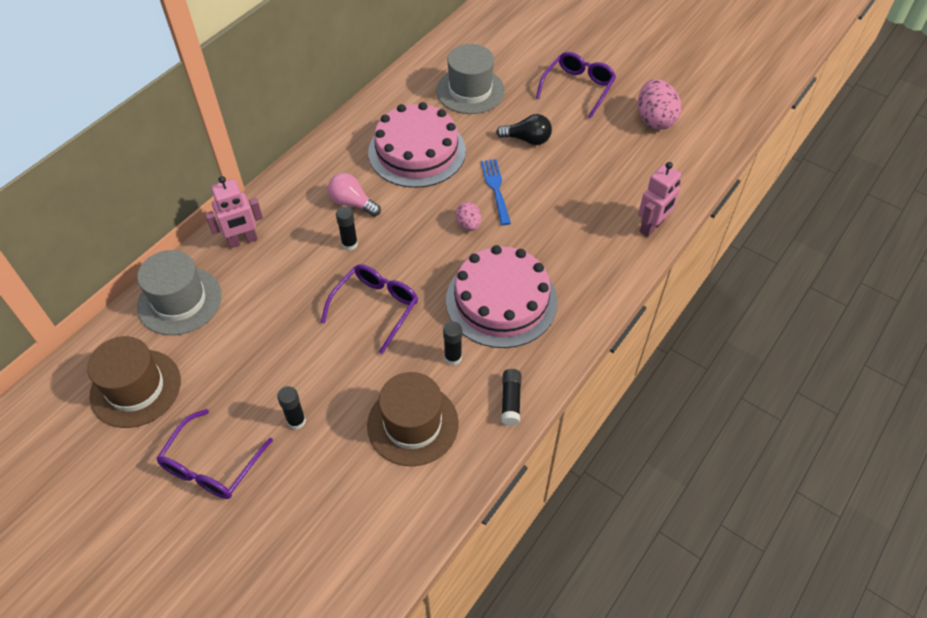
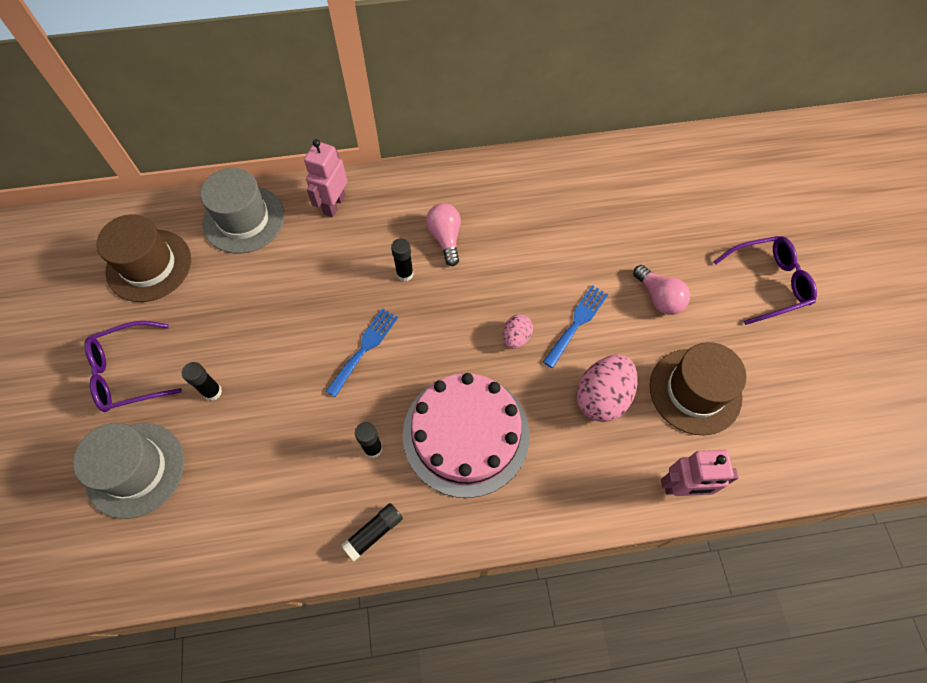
camera: 45 degrees right, 10 degrees up
pink robot [205,176,263,248] -> pink robot turned 90 degrees clockwise [304,139,347,217]
purple glasses [321,264,418,354] -> blue fork [326,308,398,397]
brown hat [367,372,459,466] -> brown hat moved to [650,342,747,435]
pink cake [368,102,466,188] -> none
grey hat [436,44,505,114] -> grey hat moved to [73,423,184,519]
black light bulb [496,114,552,145] -> pink light bulb [633,265,690,315]
pink egg [638,79,681,130] -> pink egg moved to [576,355,638,422]

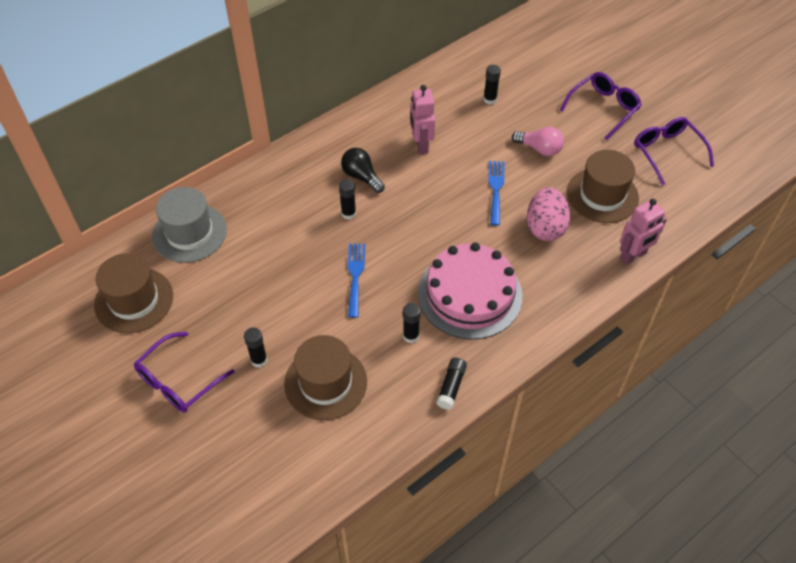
camera: 30 degrees left, 10 degrees down
grey hat [73,423,184,519] -> none
pink robot [304,139,347,217] -> pink robot moved to [410,85,435,154]
pink light bulb [426,203,461,266] -> black light bulb [341,148,385,193]
pink egg [503,314,533,349] -> none
none -> brown hat [284,335,367,420]
none -> black glue stick [484,65,501,105]
none -> purple glasses [634,117,714,186]

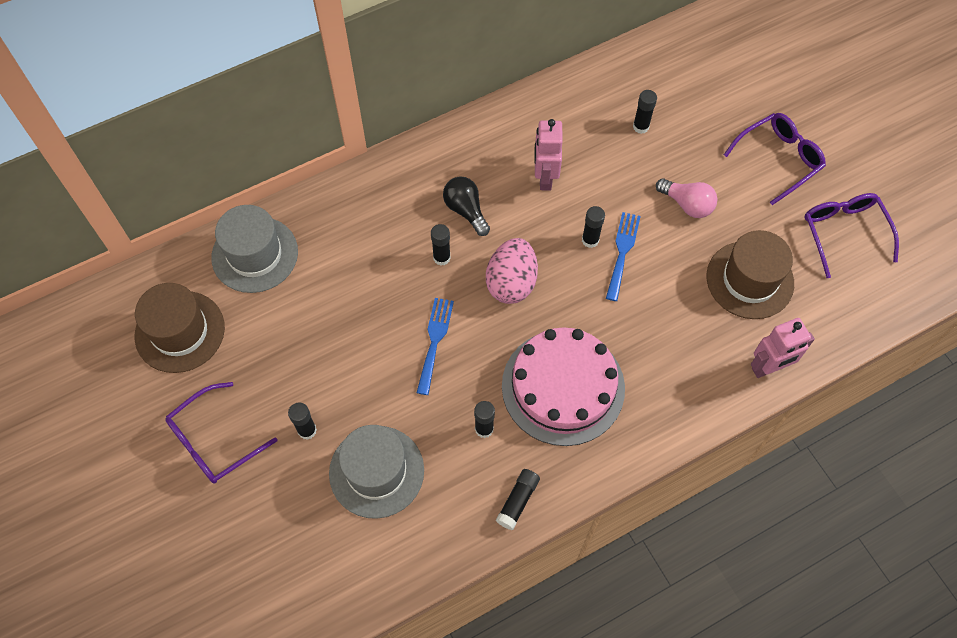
camera: 10 degrees right, 10 degrees up
brown hat [284,335,367,420] -> grey hat [329,425,424,519]
pink egg [527,187,571,241] -> pink egg moved to [486,238,538,304]
none -> black glue stick [582,206,605,248]

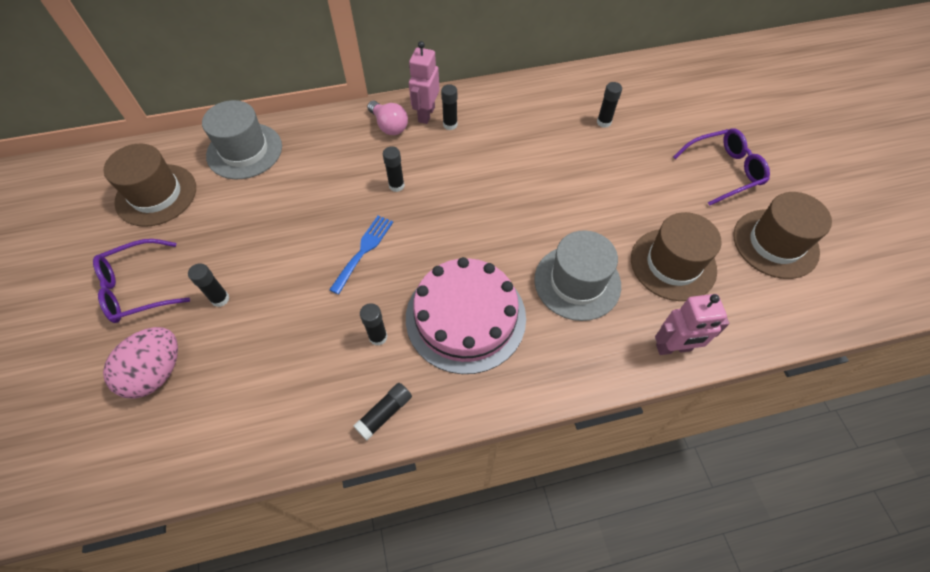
camera: 15 degrees right, 5 degrees down
grey hat [329,425,424,519] -> grey hat moved to [534,230,621,321]
black light bulb [443,176,490,236] -> none
pink egg [486,238,538,304] -> pink egg moved to [103,327,178,399]
pink robot [534,119,563,190] -> pink robot moved to [409,41,439,124]
black glue stick [582,206,605,248] -> black glue stick moved to [441,84,458,130]
blue fork [606,212,641,301] -> none
pink light bulb [656,178,717,218] -> pink light bulb moved to [367,101,408,135]
purple glasses [804,193,899,278] -> brown hat [733,192,832,279]

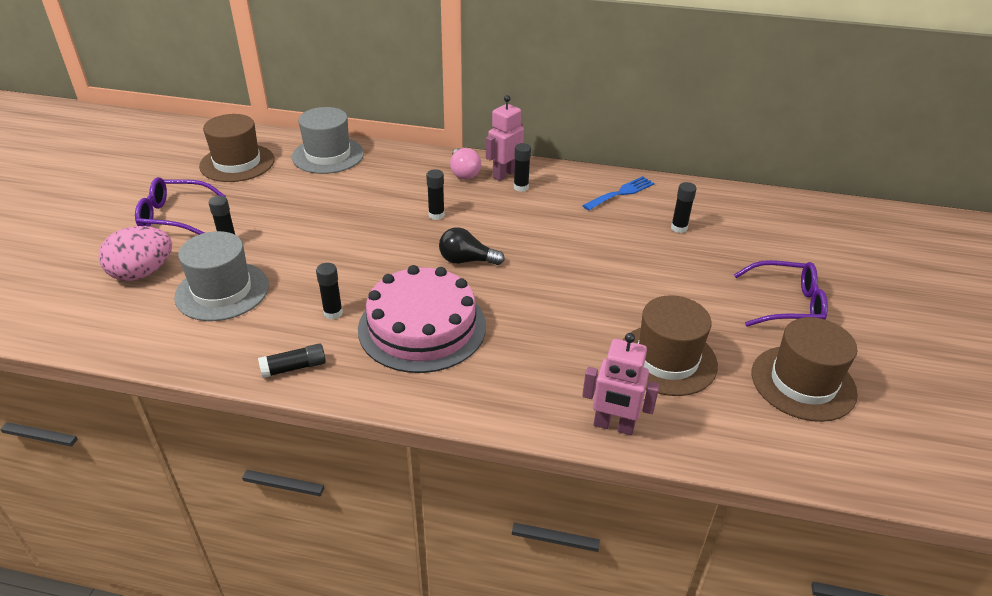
camera: 25 degrees right, 20 degrees down
blue fork [329,215,393,294] -> blue fork moved to [582,176,655,210]
grey hat [534,230,621,321] -> grey hat moved to [174,231,269,321]
none -> black light bulb [439,227,505,265]

